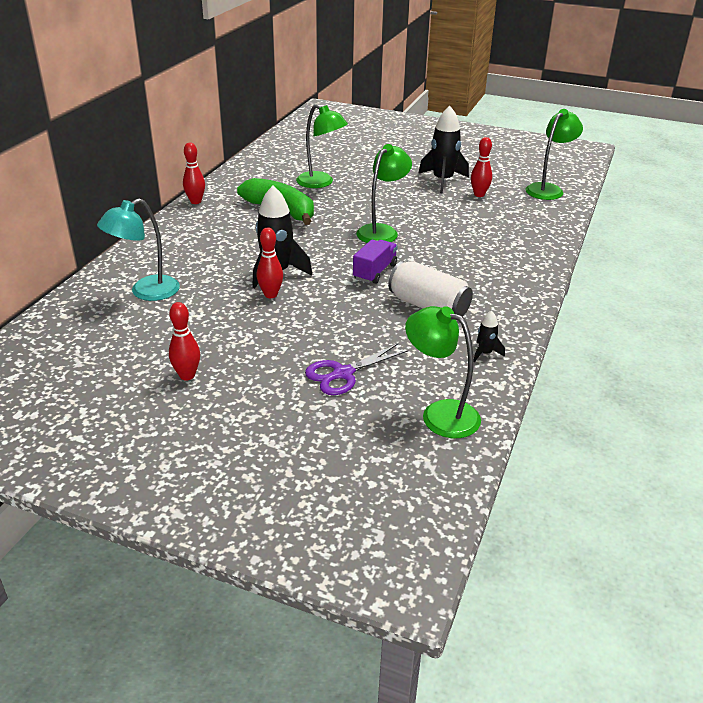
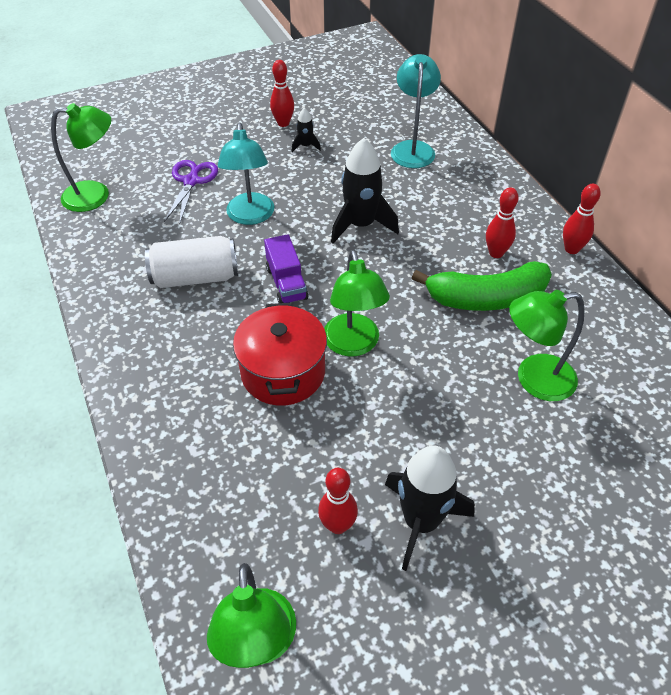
camera: 135 degrees right, 15 degrees up
red bowling pin [256,227,283,298] -> red bowling pin moved to [486,187,519,258]
black rocket [473,311,505,362] -> black rocket moved to [291,108,321,152]
none -> turquoise lamp [218,123,274,225]
none -> red pot [233,303,327,405]

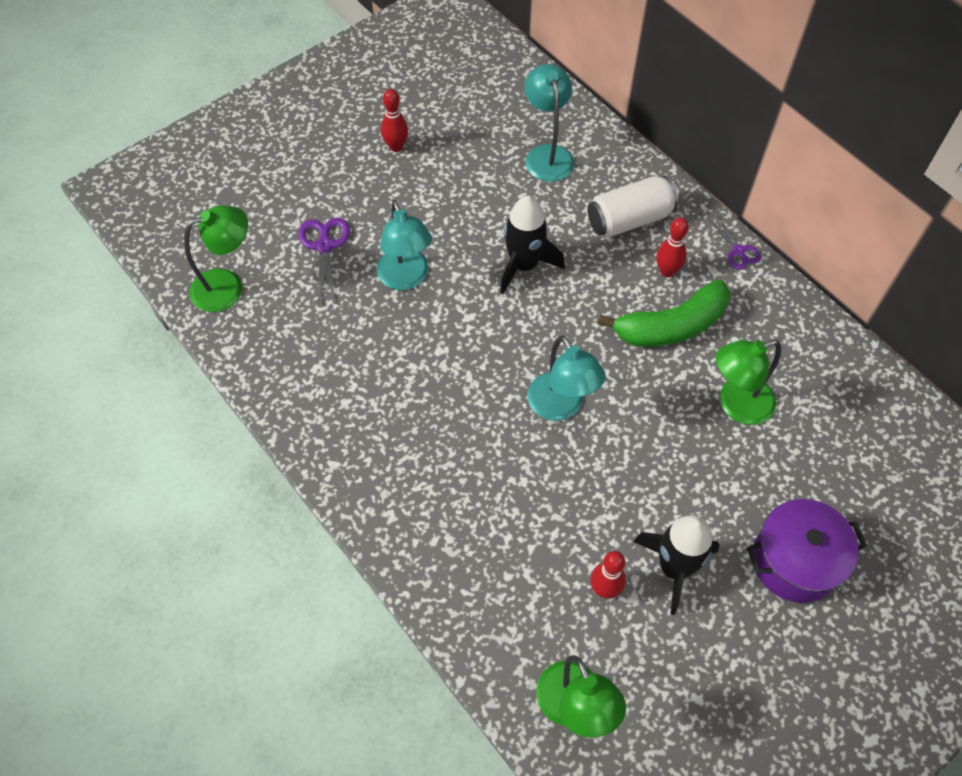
camera: 15 degrees left, 10 degrees up
white can [145,236,238,288] -> white can moved to [588,176,678,238]
red pot [233,303,327,405] -> none
purple truck [264,234,309,303] -> none
black rocket [291,108,321,152] -> none
green lamp [324,250,390,357] -> turquoise lamp [527,335,606,421]
red bowling pin [563,184,601,254] -> purple scissors [709,216,761,269]
none -> purple pot [747,499,867,603]

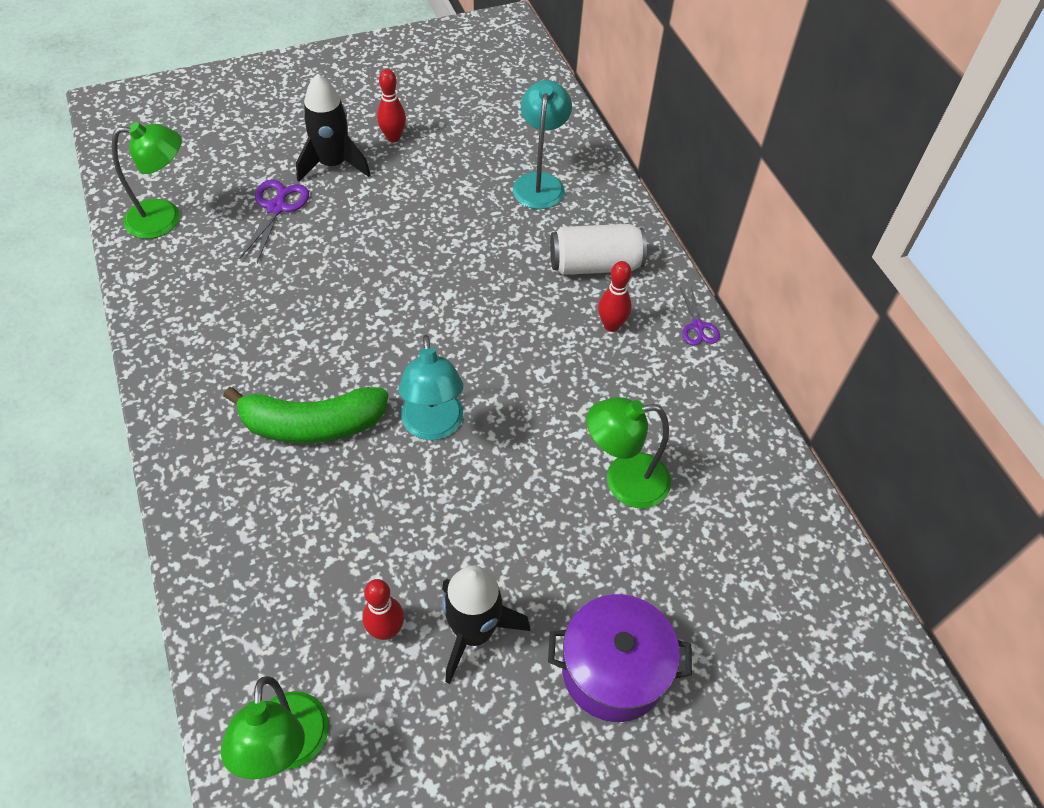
camera: 15 degrees right, 5 degrees down
turquoise lamp [377,200,432,290] -> none
black rocket [500,196,565,294] -> black rocket moved to [296,74,370,182]
green banana [598,280,730,347] -> green banana moved to [223,387,388,443]

